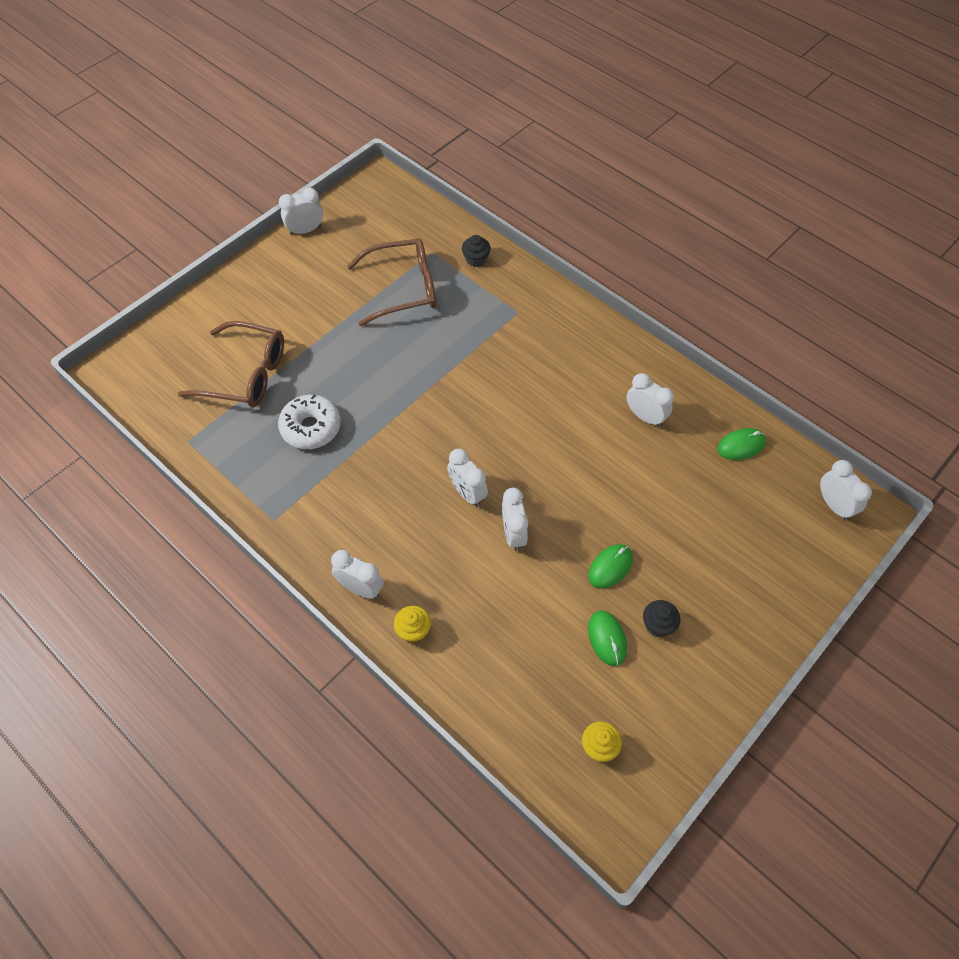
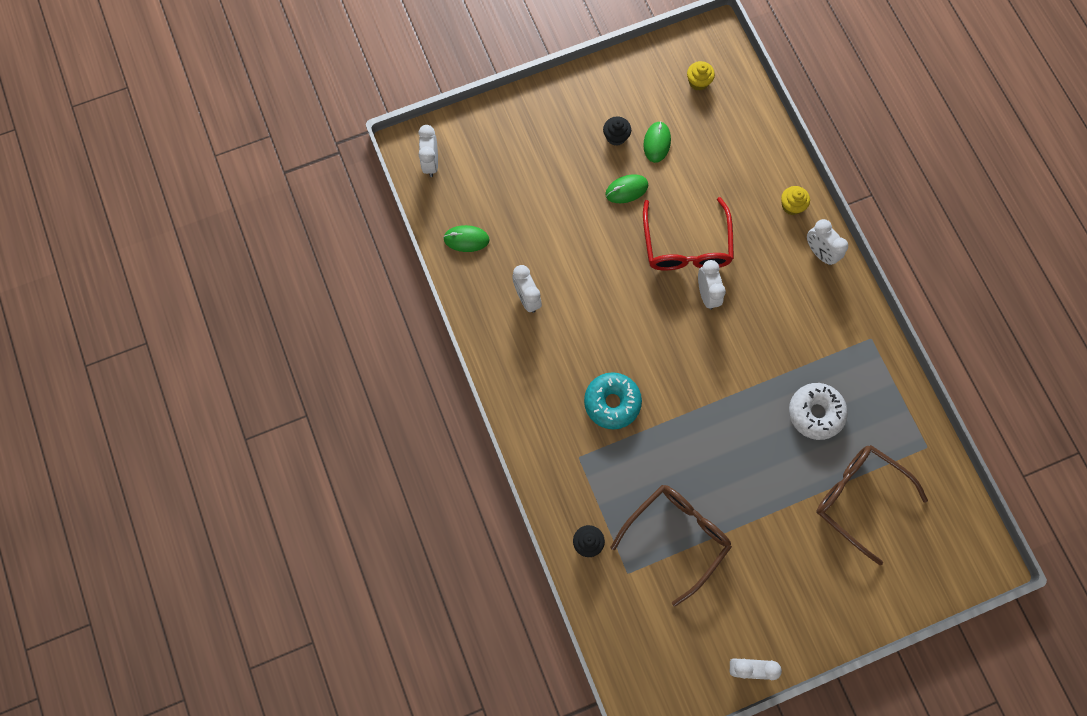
camera: 155 degrees left, 15 degrees up
brown glasses [347,238,436,326] -> brown glasses turned 120 degrees clockwise [610,485,732,606]
white clock [502,488,528,551] -> red glasses [643,197,734,270]
none -> turquoise donut [584,372,642,429]

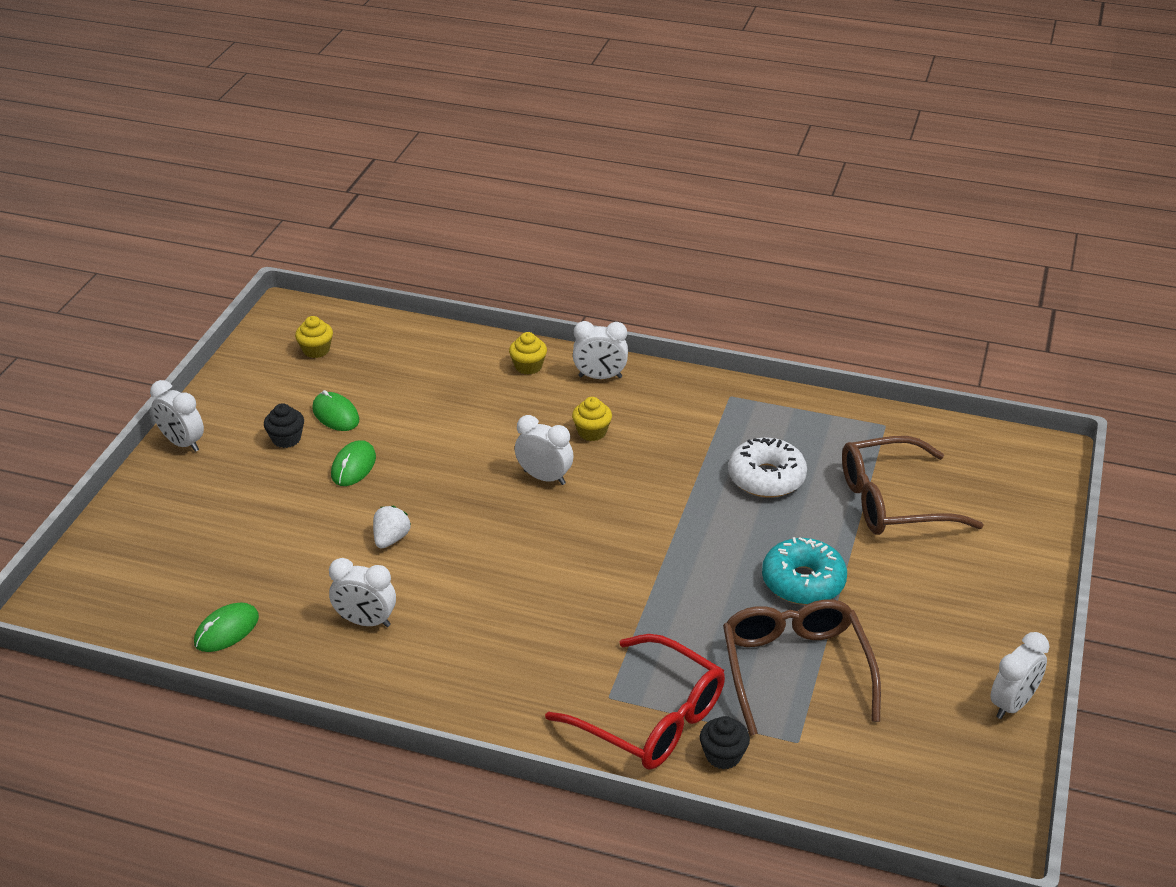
camera: 50 degrees left, 35 degrees down
white clock [418,125,438,177] -> white clock moved to [150,380,204,452]
turquoise donut [584,372,642,429] -> turquoise donut moved to [762,537,847,605]
red glasses [643,197,734,270] -> red glasses moved to [545,634,725,770]
none -> white strawberry [373,506,411,548]
none -> yellow cupcake [572,397,612,441]

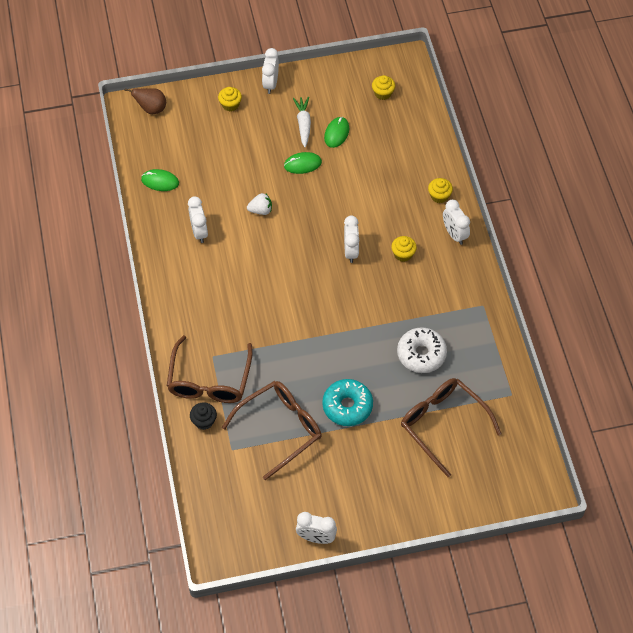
camera: 60 degrees right, 20 degrees up
black cupcake [264,403,304,448] -> white carrot [293,97,311,147]
red glasses [545,634,725,770] -> brown glasses [167,335,253,403]
none -> brown pear [125,88,166,114]
none -> yellow cupcake [218,87,242,111]

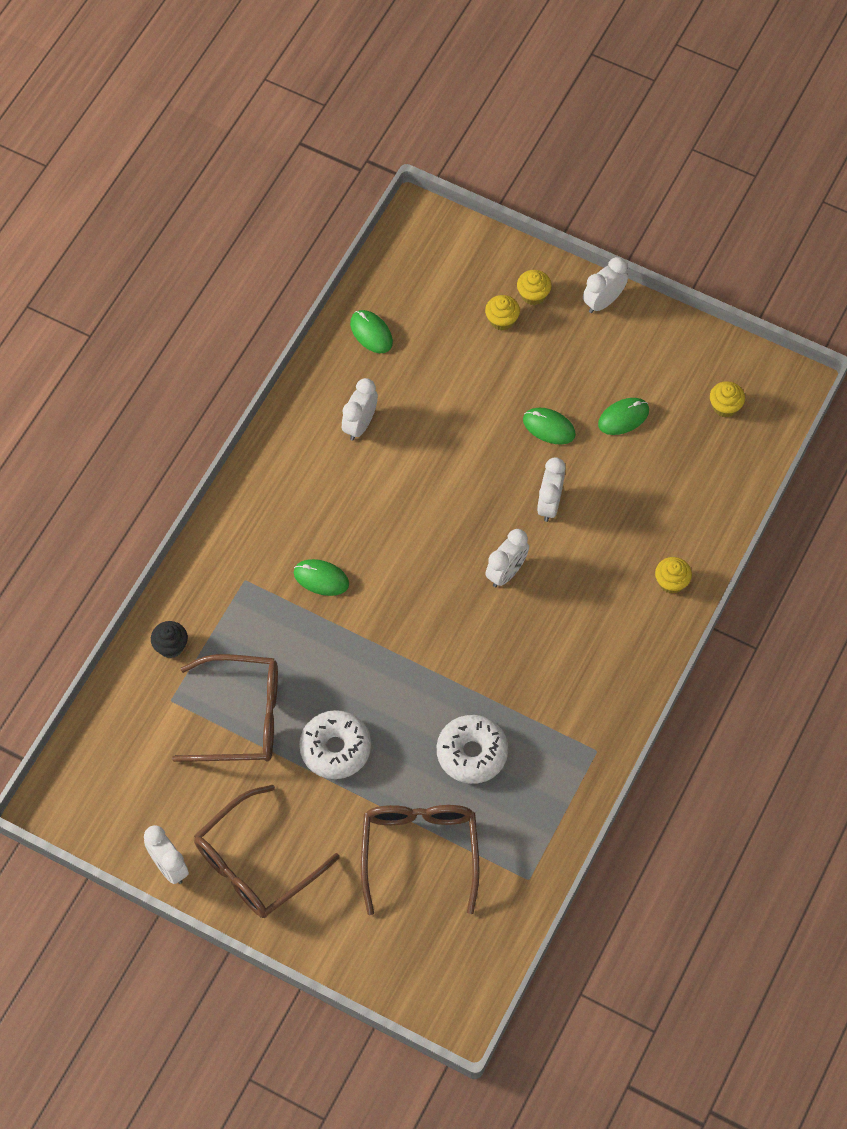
camera: 40 degrees right, 5 degrees up
brown pear [125,88,166,114] -> none
brown glasses [167,335,253,403] -> brown glasses moved to [194,785,340,918]
white strawberry [247,193,272,215] -> none
white carrot [293,97,311,147] -> none
turquoise donut [322,379,373,426] -> white donut [299,710,371,779]
yellow cupcake [391,236,417,262] -> yellow cupcake moved to [485,295,520,331]
white clock [443,200,470,245] -> white clock moved to [537,457,566,522]
none -> green mouse [294,559,349,596]

